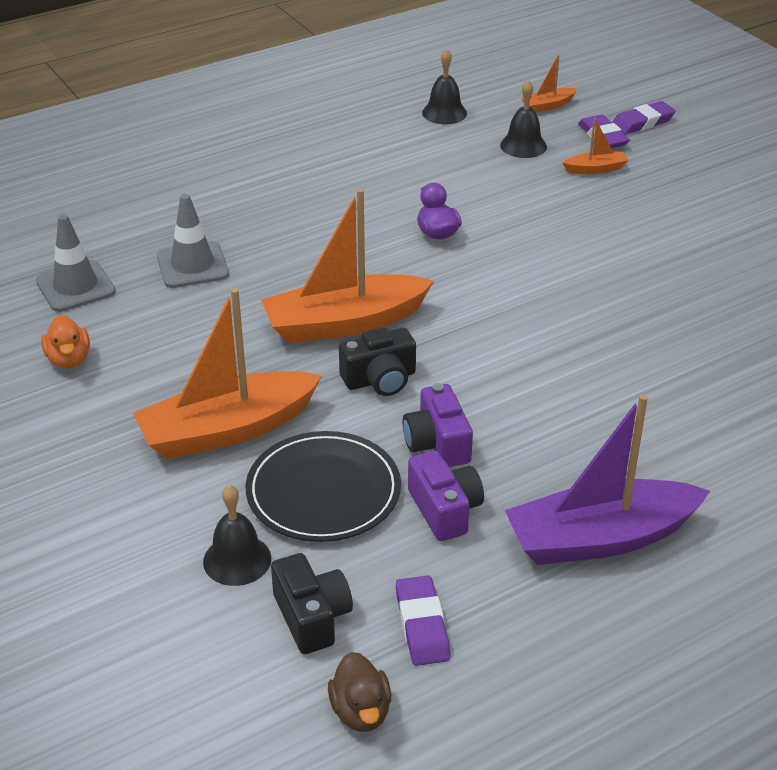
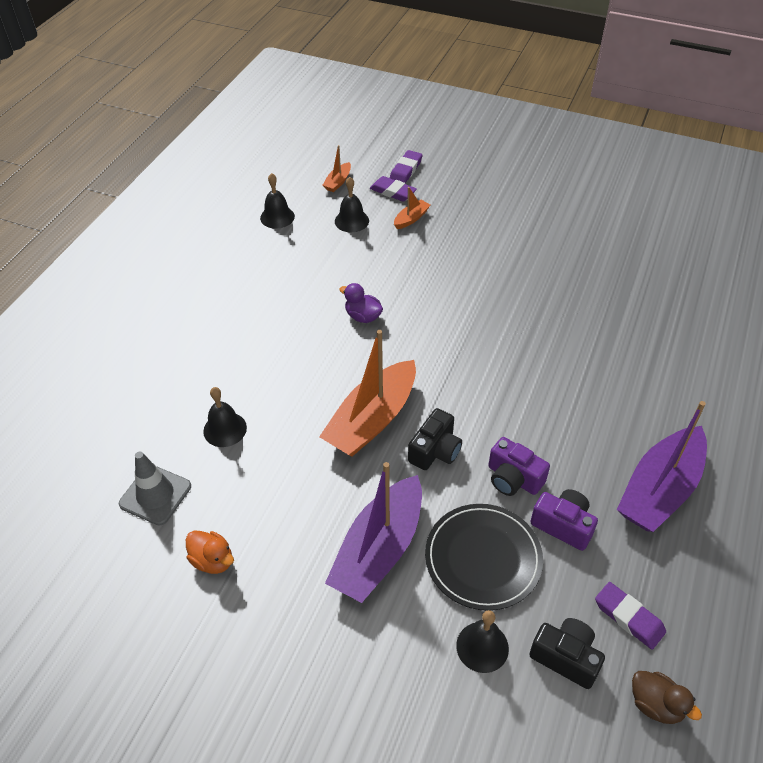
camera: 35 degrees left, 10 degrees up
orange boat [133,288,322,459] -> purple boat [325,462,422,603]
grey traffic cone [157,194,229,288] -> black bell [203,387,247,447]

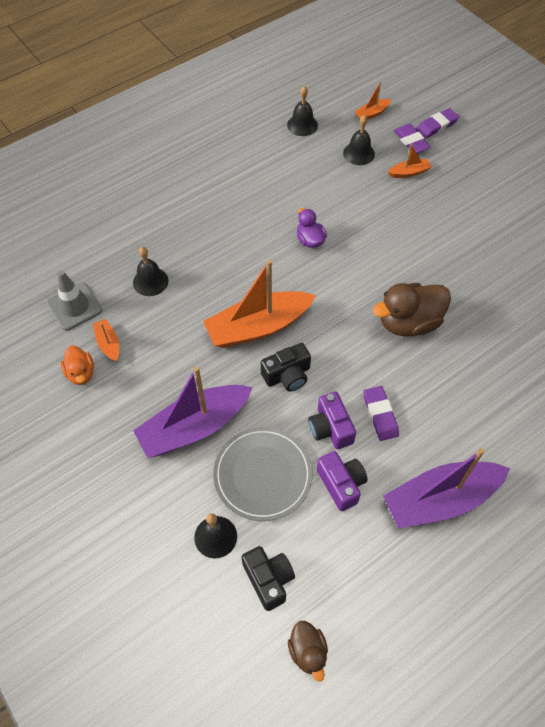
camera: 30 degrees right, 10 degrees up
black plate [425,504,543,611] -> grey plate [213,427,313,521]
purple eraser [595,582,666,650] -> purple eraser moved to [363,386,399,441]
none -> orange boat [93,319,119,361]
none -> brown duck [373,283,451,337]

